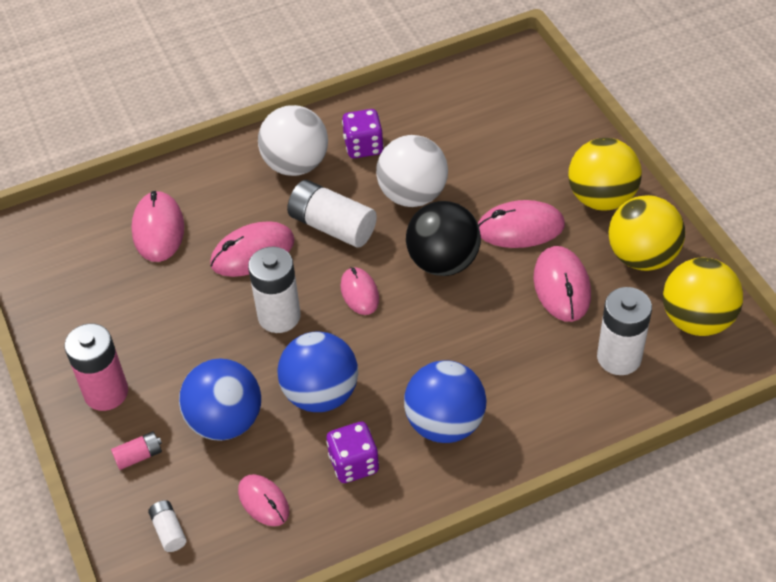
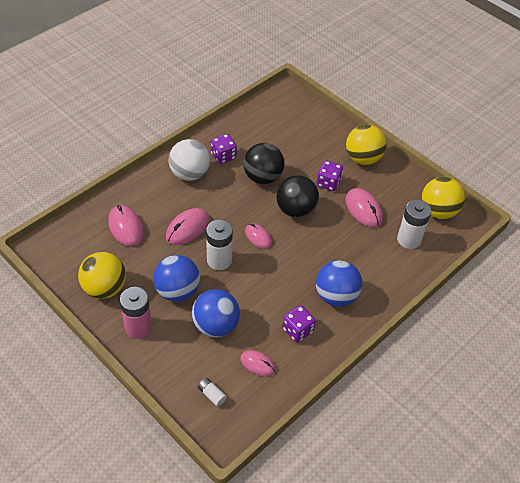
camera: 25 degrees left, 0 degrees up
pink battery [111,431,162,470] -> none
blue ball [277,331,358,412] -> blue ball moved to [153,255,200,302]
white battery [287,180,377,247] -> none
white ball [376,135,448,207] -> black ball [243,143,285,184]
pink mouse [478,200,565,248] -> purple dice [317,160,343,191]
yellow ball [609,195,685,271] -> yellow ball moved to [78,252,126,299]

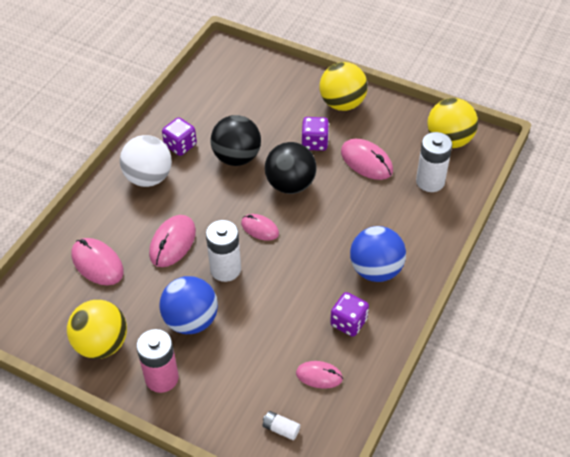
camera: 15 degrees left, 0 degrees up
blue ball [192,289,240,337] -> none

